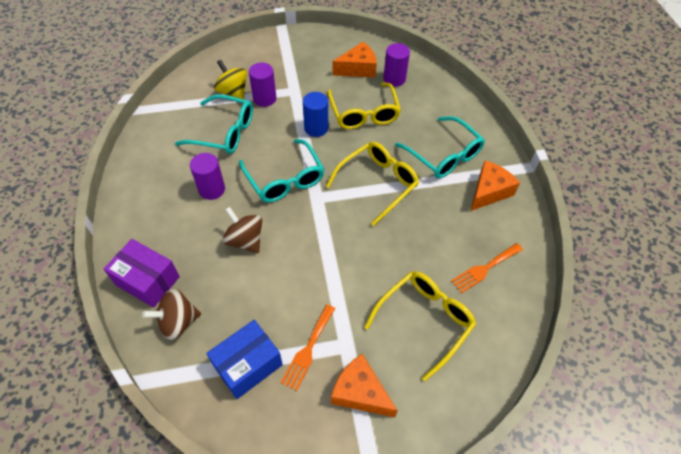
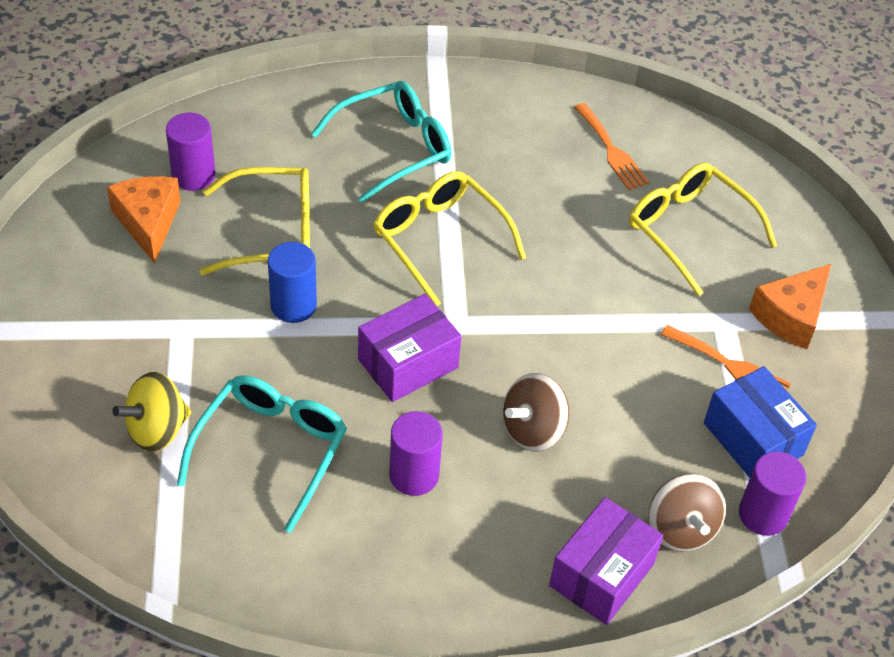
camera: 85 degrees left, 5 degrees down
turquoise glasses [239,139,324,202] -> purple box [358,294,461,402]
purple cylinder [249,62,276,107] -> purple cylinder moved to [739,452,806,536]
orange cheese [470,160,520,211] -> none

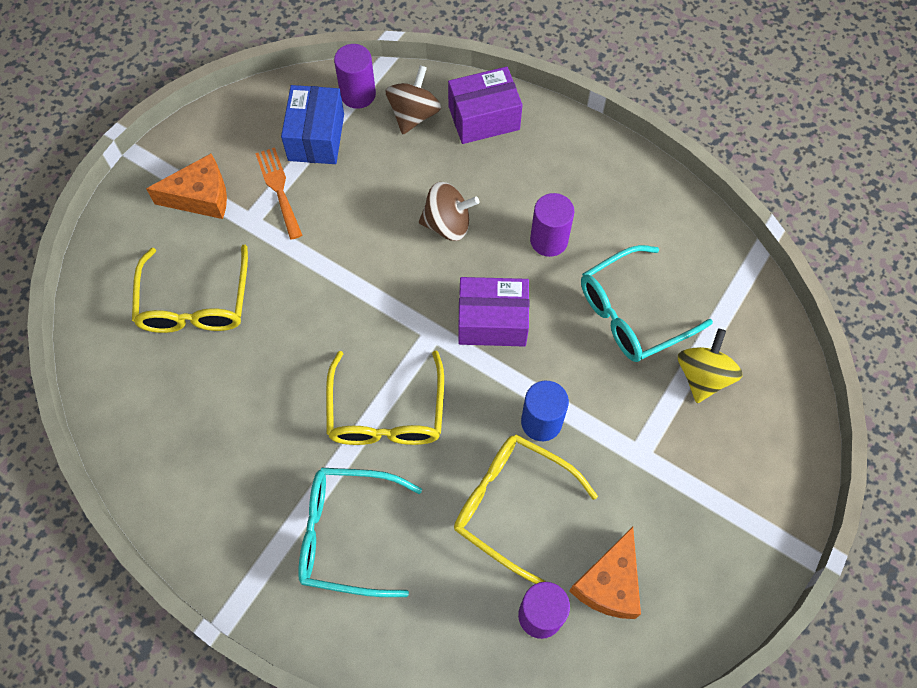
camera: 140 degrees left, 15 degrees up
yellow spinning top [112,372,191,452] -> yellow spinning top turned 75 degrees counterclockwise [678,329,743,403]
orange fork [574,103,649,190] -> none

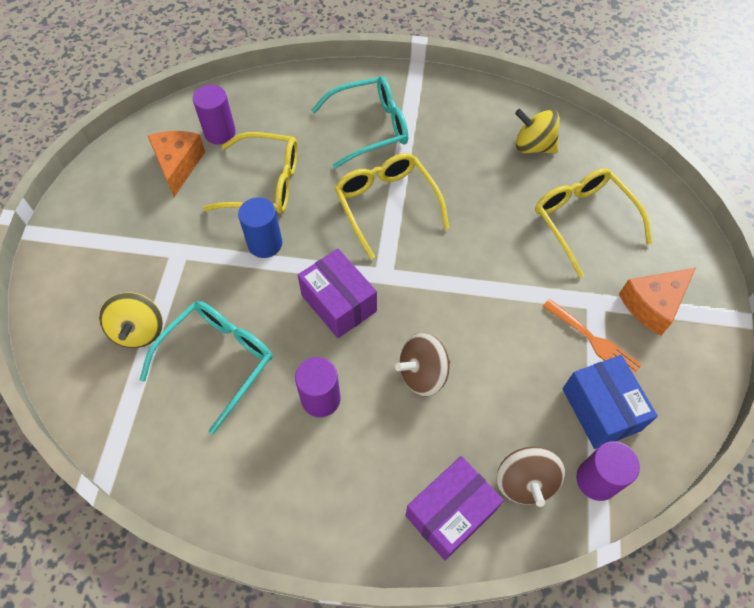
camera: 155 degrees right, 5 degrees down
purple box [458,277,529,347] -> purple box turned 75 degrees clockwise [298,249,377,338]
none -> yellow spinning top [515,109,560,153]

